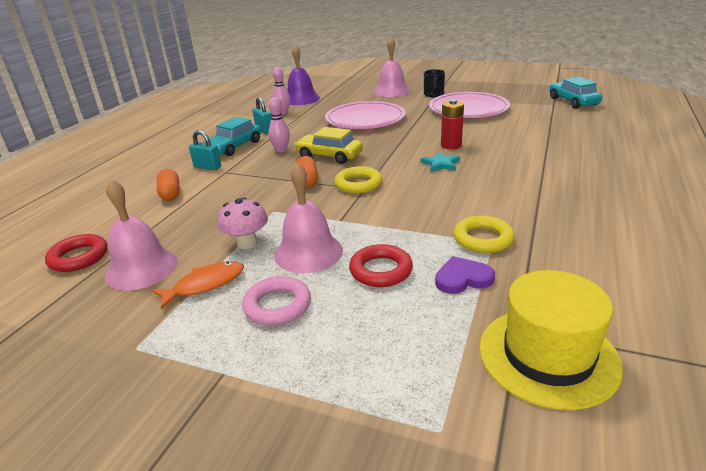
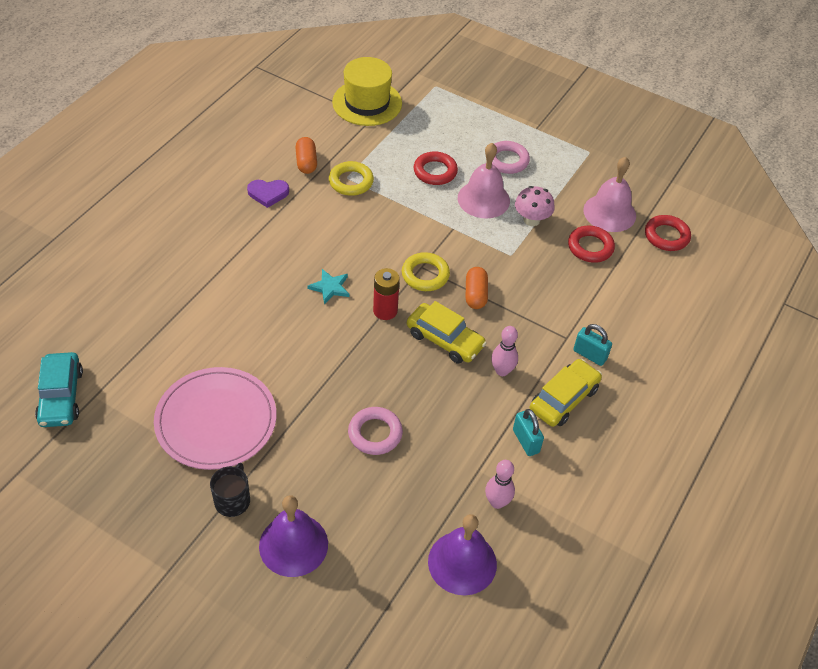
camera: 175 degrees left, 20 degrees up
orange fish [152,261,244,310] -> none
orange capsule [157,169,180,201] -> orange capsule moved to [295,137,317,174]
turquoise car [203,117,261,156] -> yellow car [530,359,602,427]
pink plate [325,101,406,129] -> pink ring [348,407,403,455]
pink bell [374,37,410,97] -> purple bell [259,495,328,577]
purple heart [435,256,495,294] -> purple heart moved to [247,180,289,208]
red battery [441,99,464,149] -> red battery moved to [373,268,400,320]
none -> red ring [568,226,615,263]

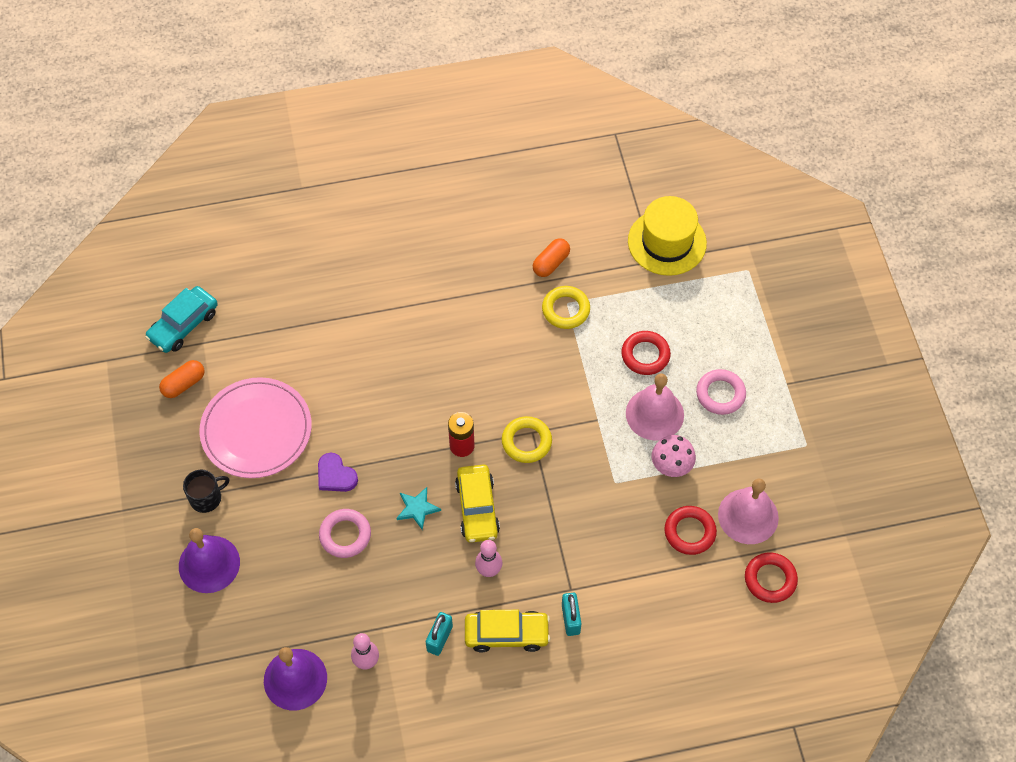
camera: 50 degrees right, 10 degrees up
purple heart [247,180,289,208] -> purple heart moved to [318,453,358,492]
turquoise star [307,269,349,305] -> turquoise star moved to [397,487,441,530]
orange capsule [466,267,488,309] -> orange capsule moved to [159,360,205,398]

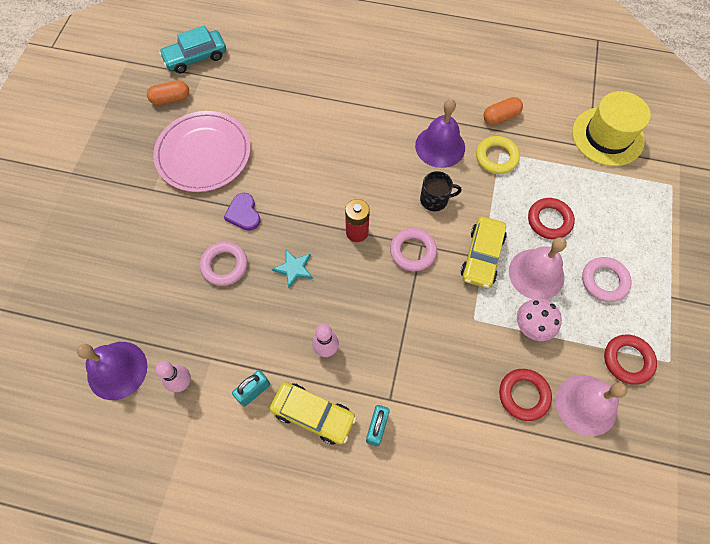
camera: 25 degrees right, 5 degrees up
purple bell [179,528,240,593] -> purple bell moved to [415,99,465,168]
black mug [183,469,229,513] -> black mug moved to [420,171,462,211]
yellow car [455,465,500,543] -> yellow car moved to [461,217,507,288]
yellow ring [502,416,552,463] -> pink ring [390,228,437,271]
red ring [745,552,798,603] -> red ring moved to [604,335,657,385]

